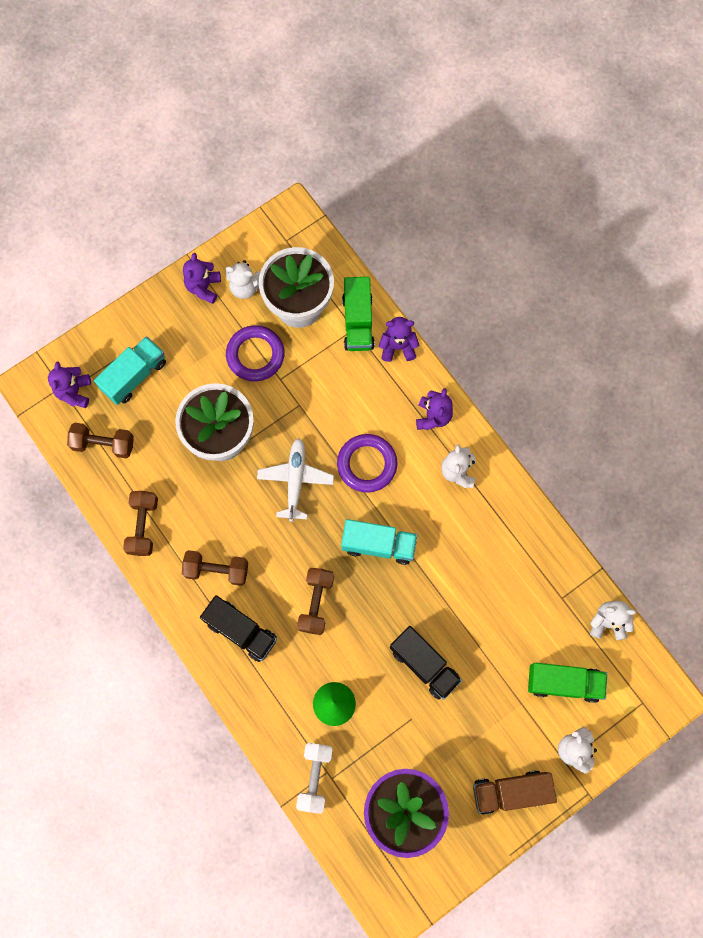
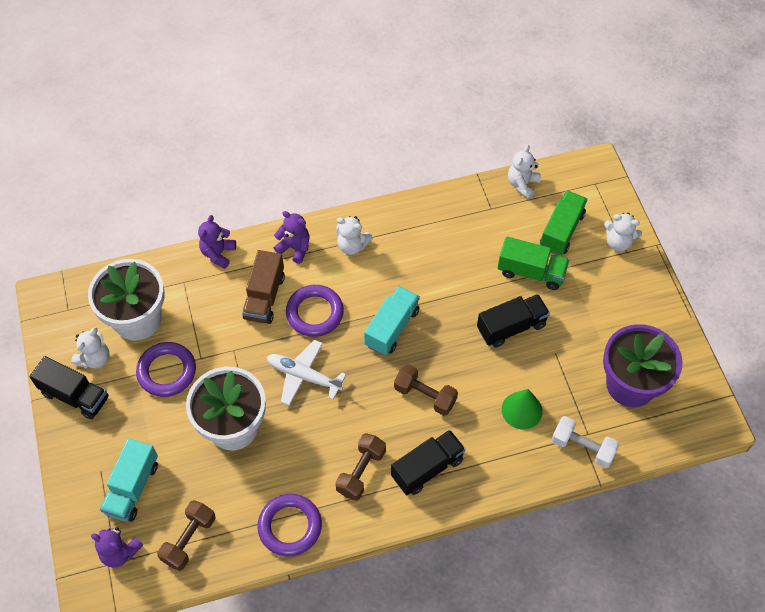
camera: 70 degrees left, 15 degrees down
turquoise truck [94,336,166,405] -> turquoise truck turned 135 degrees counterclockwise [100,438,158,522]
brown dumbbell [123,491,158,556] -> purple ring [257,494,322,556]
purple teddy bear [183,253,221,304] -> black truck [29,356,109,420]
green truck [342,277,375,351] -> green truck moved to [498,236,569,290]
brown truck [473,770,557,815] -> brown truck moved to [242,250,285,324]

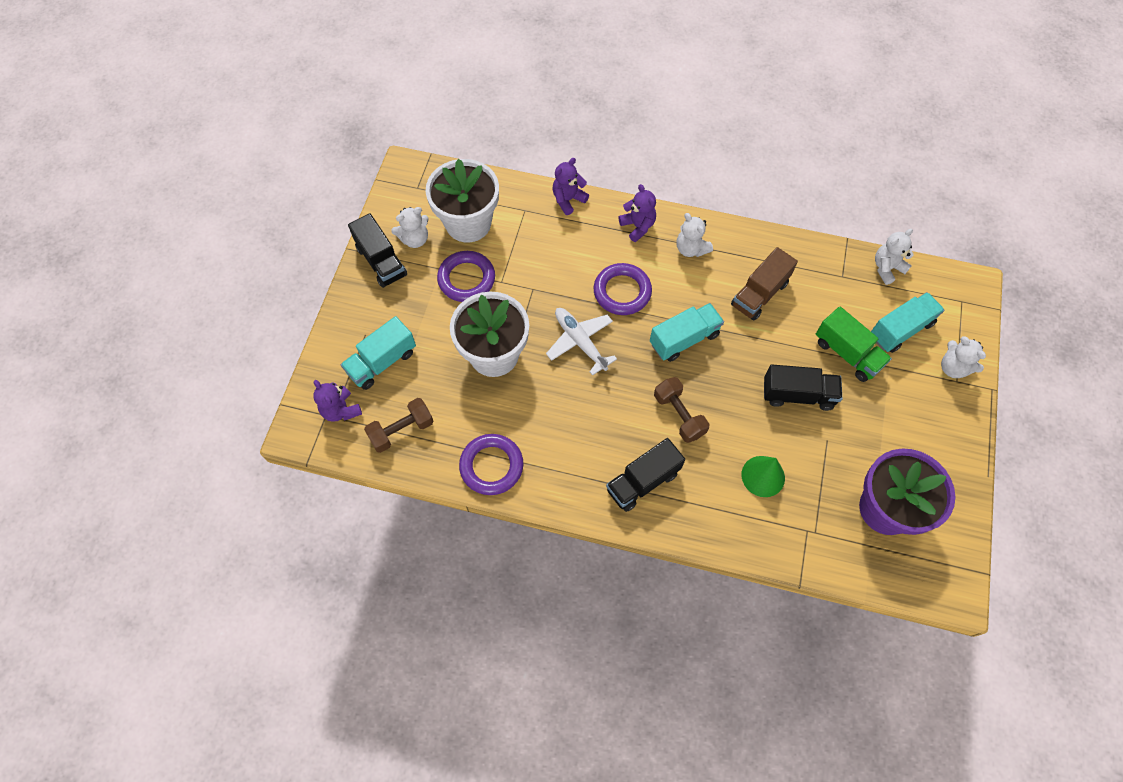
camera: 30 degrees right, 5 degrees up
brown truck [242,250,285,324] -> brown truck moved to [731,247,798,321]
brown dumbbell [335,433,386,501] -> none
black truck [391,430,466,495] -> black truck turned 150 degrees clockwise [606,438,685,512]
green truck [540,190,587,256] -> turquoise truck [871,292,945,353]
white dumbbell [551,416,620,468] -> none

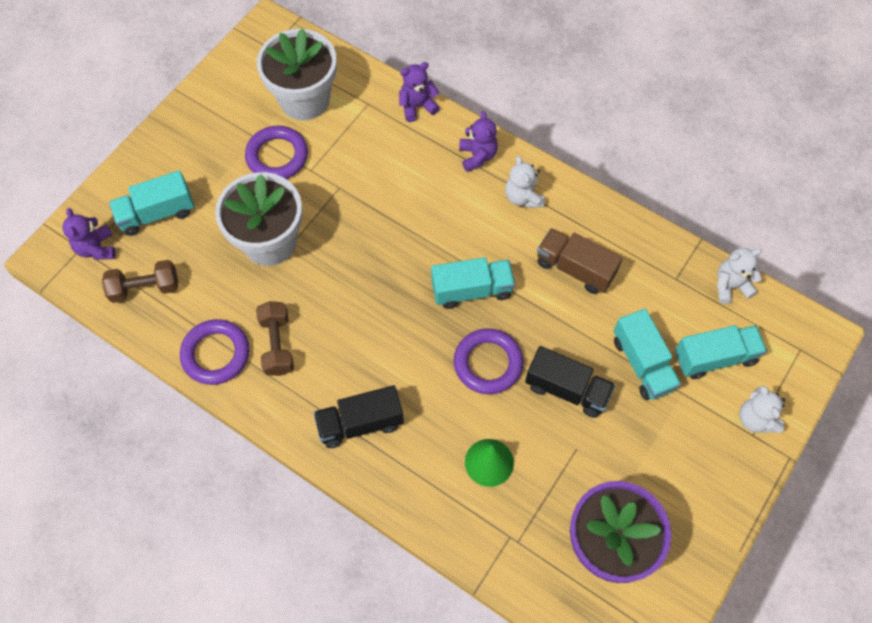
camera: 20 degrees right, 0 degrees up
black truck [348,213,407,288] -> none
white teddy bear [391,207,429,248] -> none
white plane [546,308,617,376] -> none
purple ring [594,263,652,315] -> purple ring moved to [454,328,523,394]
brown dumbbell [654,377,709,443] -> brown dumbbell moved to [256,301,294,376]
brown truck [731,247,798,321] -> brown truck turned 60 degrees clockwise [537,228,623,294]
green truck [816,306,892,382] -> turquoise truck [614,309,681,400]

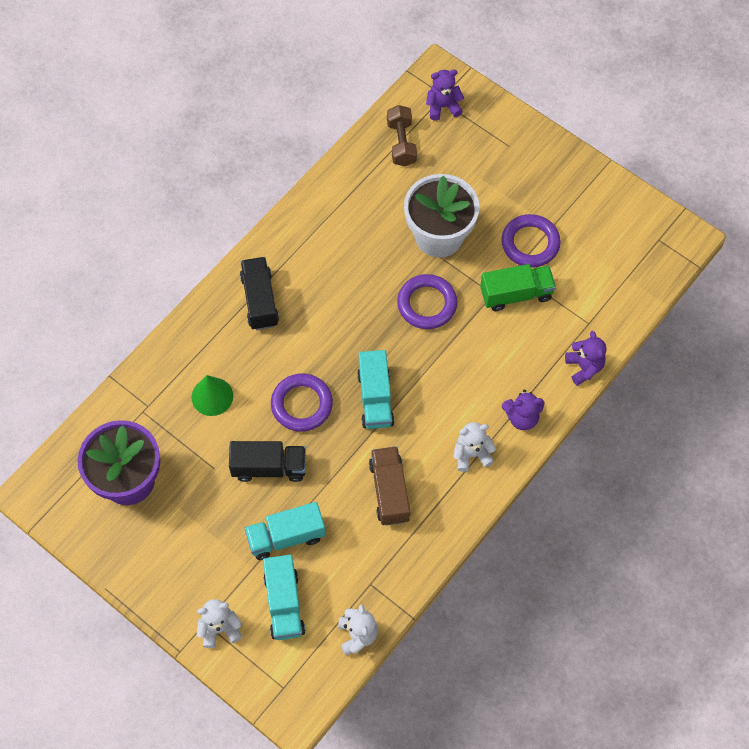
camera: 95 degrees right, 0 degrees up
turquoise truck [109,170,194,236] -> none
purple ring [180,319,249,385] -> purple ring moved to [397,274,458,329]
brown dumbbell [256,301,294,376] -> none
white flower pot [257,28,337,120] -> none
black truck [525,346,615,418] -> black truck turned 120 degrees counterclockwise [229,441,306,482]
brown truck [537,228,623,294] -> brown truck turned 45 degrees counterclockwise [369,446,411,526]
none -> green truck [480,264,556,311]

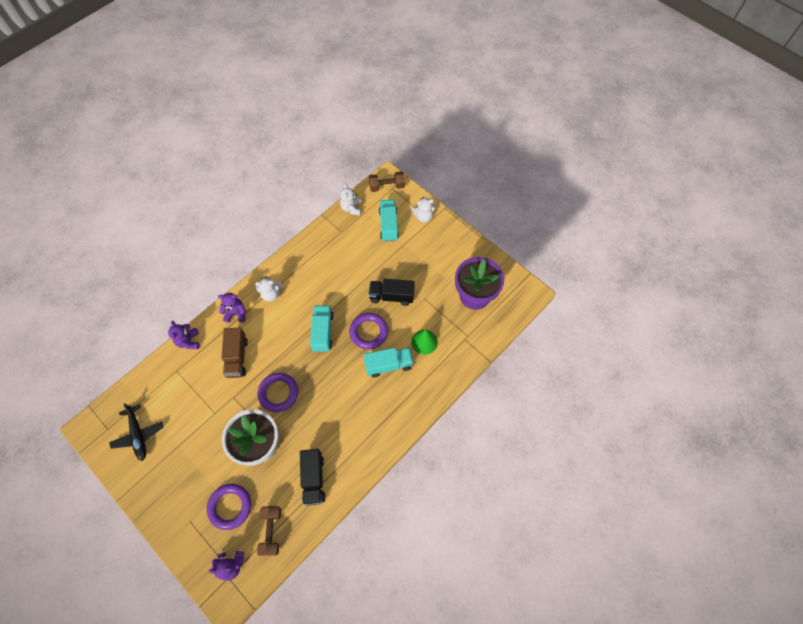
camera: 175 degrees left, 0 degrees up
black truck [240,257,279,330] -> black truck moved to [300,449,326,505]
turquoise truck [244,502,326,560] -> turquoise truck moved to [363,348,413,377]
brown truck [369,446,411,526] -> brown truck moved to [222,328,248,378]
green truck [480,264,556,311] -> none
purple ring [501,214,561,268] -> purple ring moved to [207,484,251,530]
none -> black plane [109,403,163,461]
none -> brown dumbbell [369,171,405,192]

